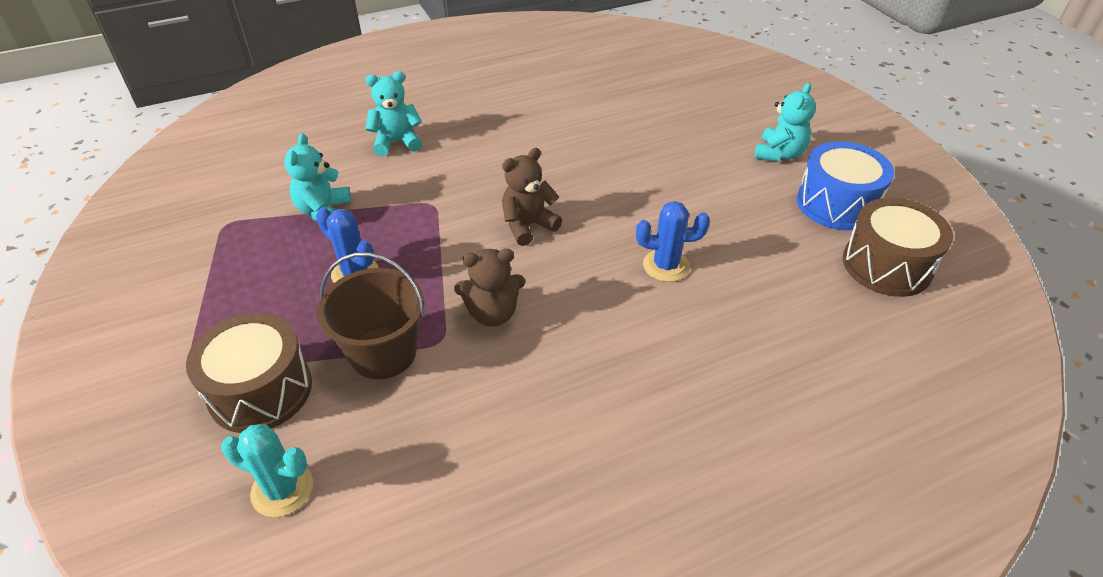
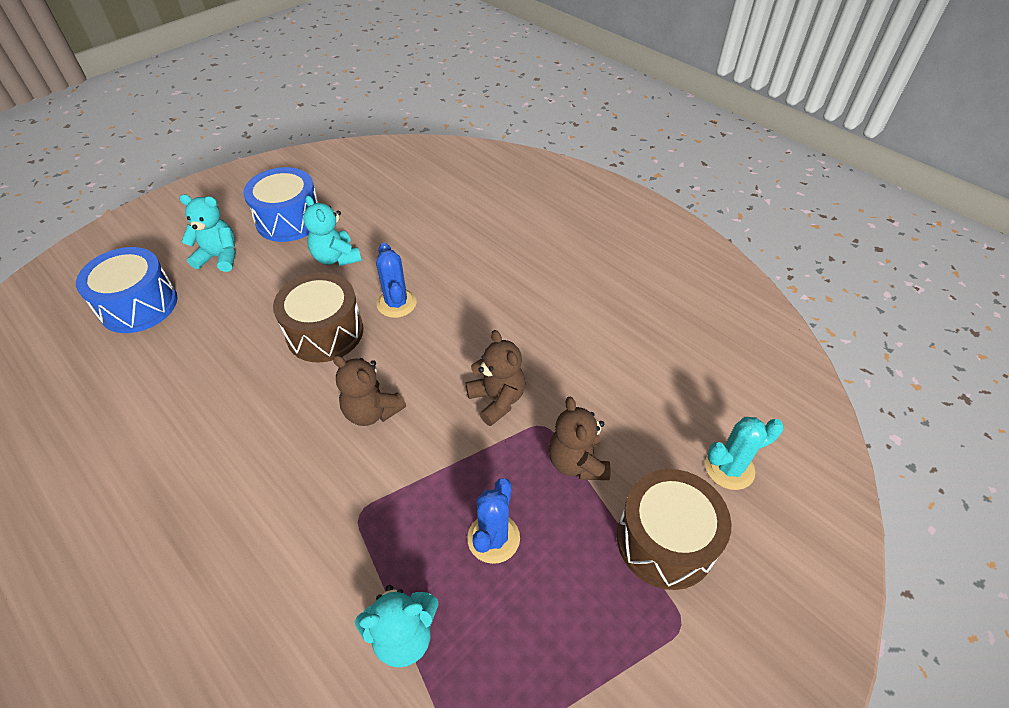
camera: 110 degrees left, 5 degrees up
turquoise cactus [221,424,313,517] -> turquoise cactus turned 75 degrees clockwise [705,417,784,490]
brown bucket [317,252,424,379] -> brown teddy bear [548,397,610,480]
turquoise teddy bear [366,71,422,156] -> turquoise teddy bear moved to [303,196,362,266]
brown drum [843,198,953,297] -> brown drum moved to [273,272,363,363]
none -> blue drum [76,247,178,333]

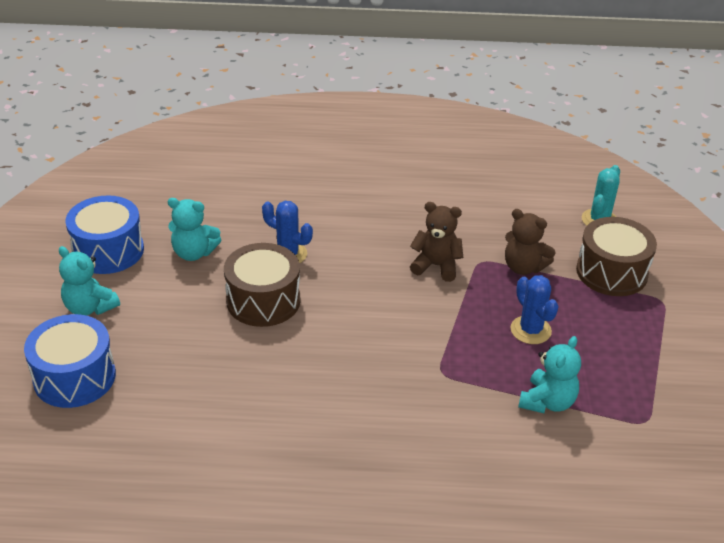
camera: 45 degrees left, 10 degrees down
turquoise teddy bear [179,194,235,272] -> turquoise teddy bear turned 105 degrees counterclockwise [59,246,120,316]
brown teddy bear [333,355,406,426] -> none

